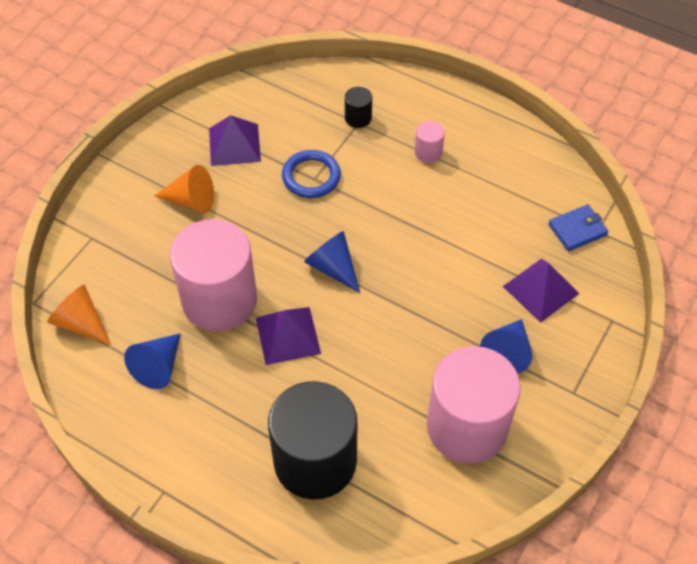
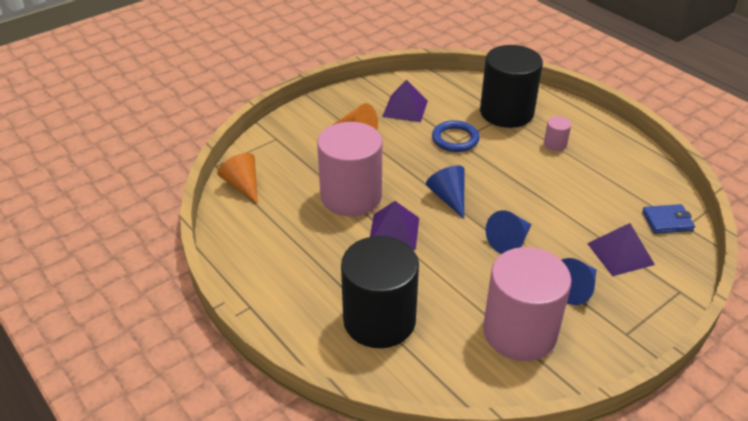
camera: 20 degrees right, 15 degrees down
blue cone [124,333,181,389] -> blue cone moved to [486,210,532,254]
black cylinder [345,87,372,128] -> black cylinder [480,45,543,128], size x2.47

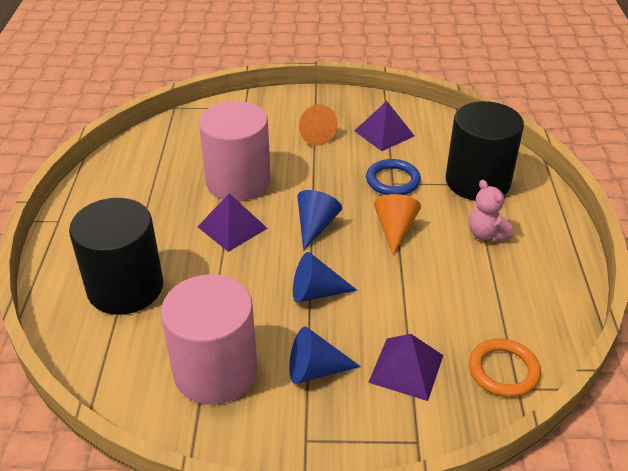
camera: 40 degrees right, 0 degrees up
orange cone [217,153,258,204] -> orange cone moved to [374,194,421,255]
pink cylinder [544,116,571,151] -> pink teddy bear [469,180,513,242]
blue wallet [642,204,695,234] -> orange ring [469,338,541,398]

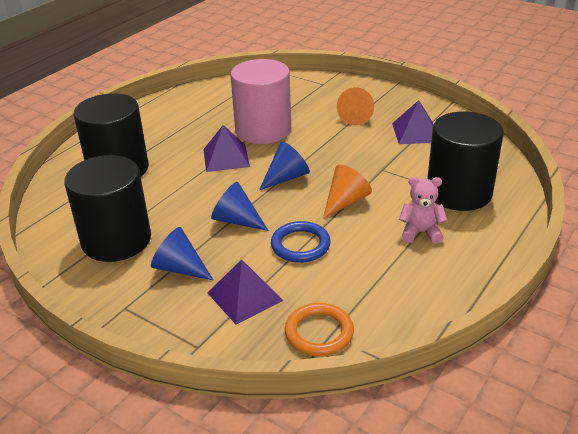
camera: 35 degrees right, 5 degrees down
pink cylinder [161,274,258,405] -> black cylinder [64,155,151,262]
blue ring [366,159,421,195] -> blue ring moved to [271,221,331,263]
pink teddy bear [469,180,513,242] -> pink teddy bear turned 90 degrees clockwise [399,177,447,244]

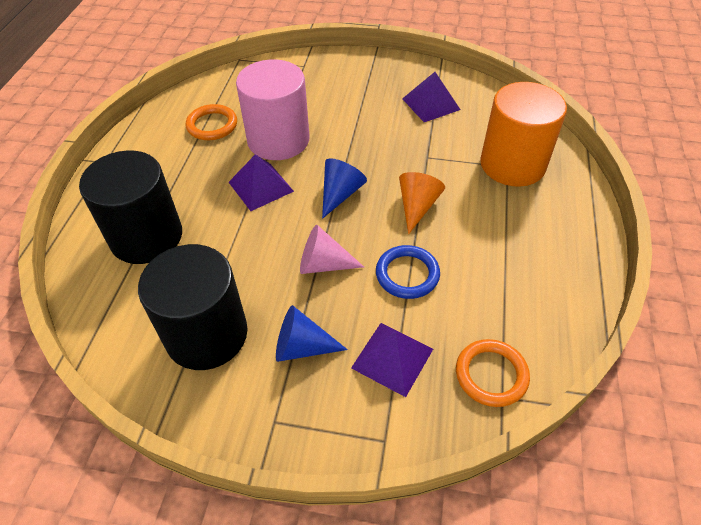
camera: 25 degrees left, 15 degrees up
blue cone [211,182,269,231] -> pink cone [300,225,364,274]
orange cone [337,87,374,125] -> none
pink teddy bear [399,177,447,244] -> none
black cylinder [427,112,504,211] -> orange cylinder [480,82,567,187]
none -> orange ring [186,104,237,140]

